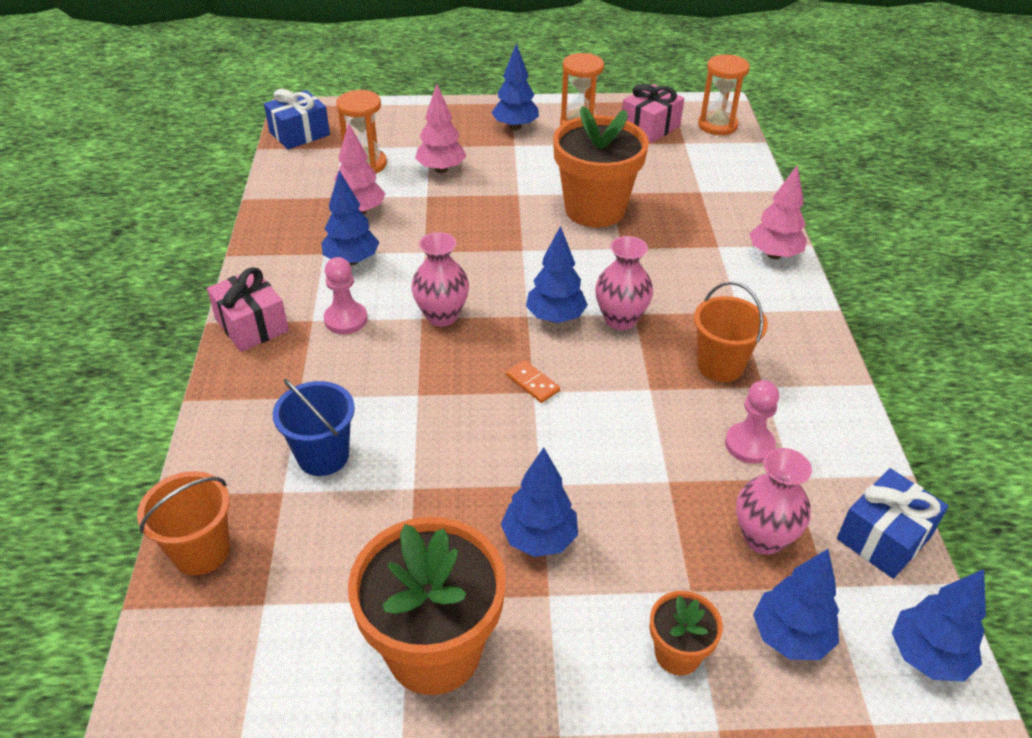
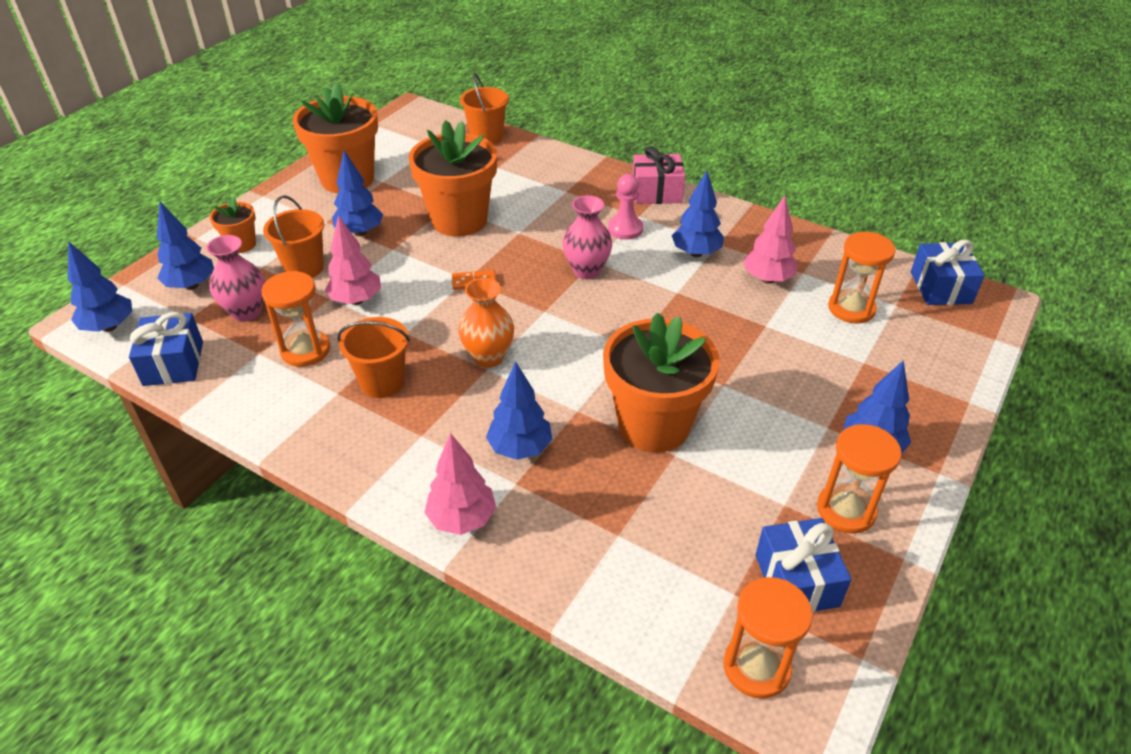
camera: 125 degrees right, 0 degrees up
blue bucket [272,379,355,476] -> none
pink tree [415,84,466,173] -> pink tree moved to [325,215,381,305]
blue tree [526,226,588,323] -> blue tree moved to [486,362,552,460]
pink vase [595,236,653,330] -> orange vase [458,278,514,368]
pink gift [622,84,684,143] -> blue gift [755,518,852,613]
pink pawn [725,380,779,464] -> orange hourglass [261,271,330,367]
none -> orange bucket [263,195,324,278]
none -> orange flower pot [408,120,497,237]

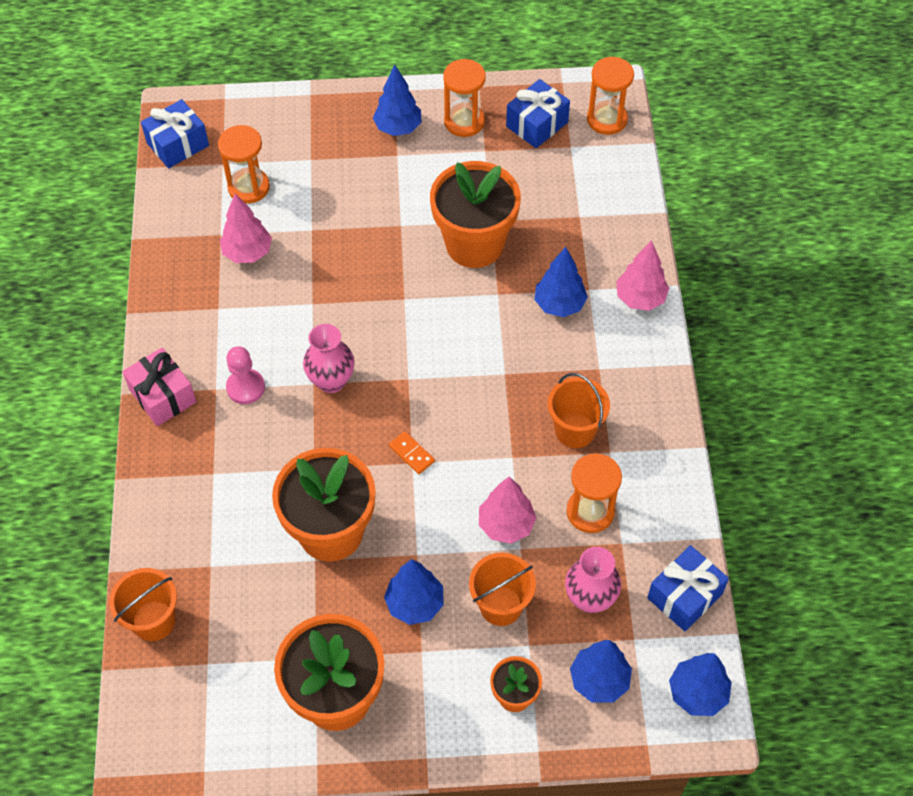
camera: 125 degrees left, 15 degrees up
orange vase [458,278,514,368] -> none
blue tree [672,170,724,257] -> none

